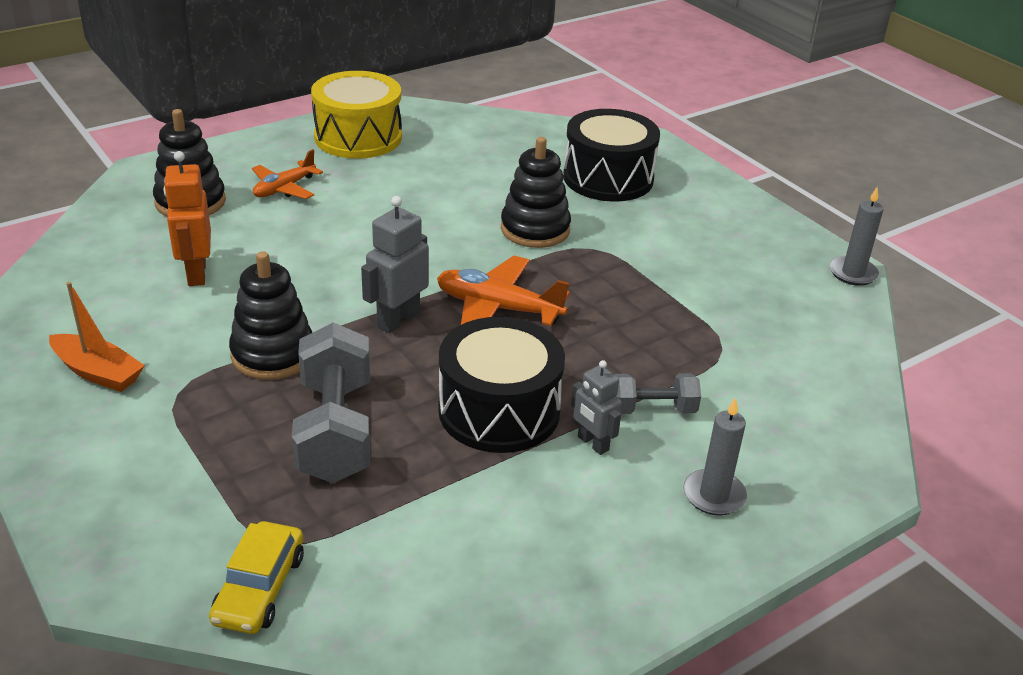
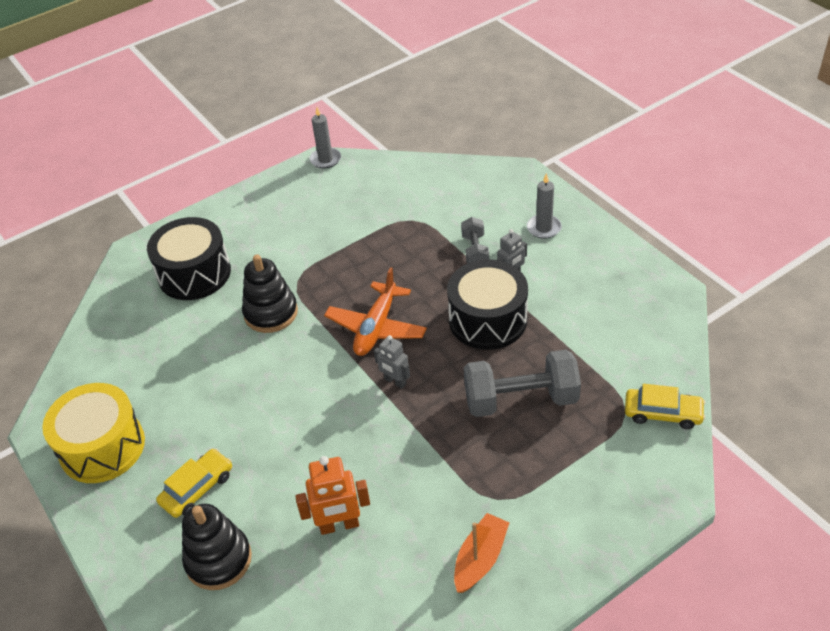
camera: 85 degrees left, 10 degrees up
black stacking toy [229,251,313,380] -> none
orange plane [252,149,323,199] -> yellow car [156,448,232,518]
grey robot [361,196,429,333] -> grey robot [374,335,410,389], size x0.65

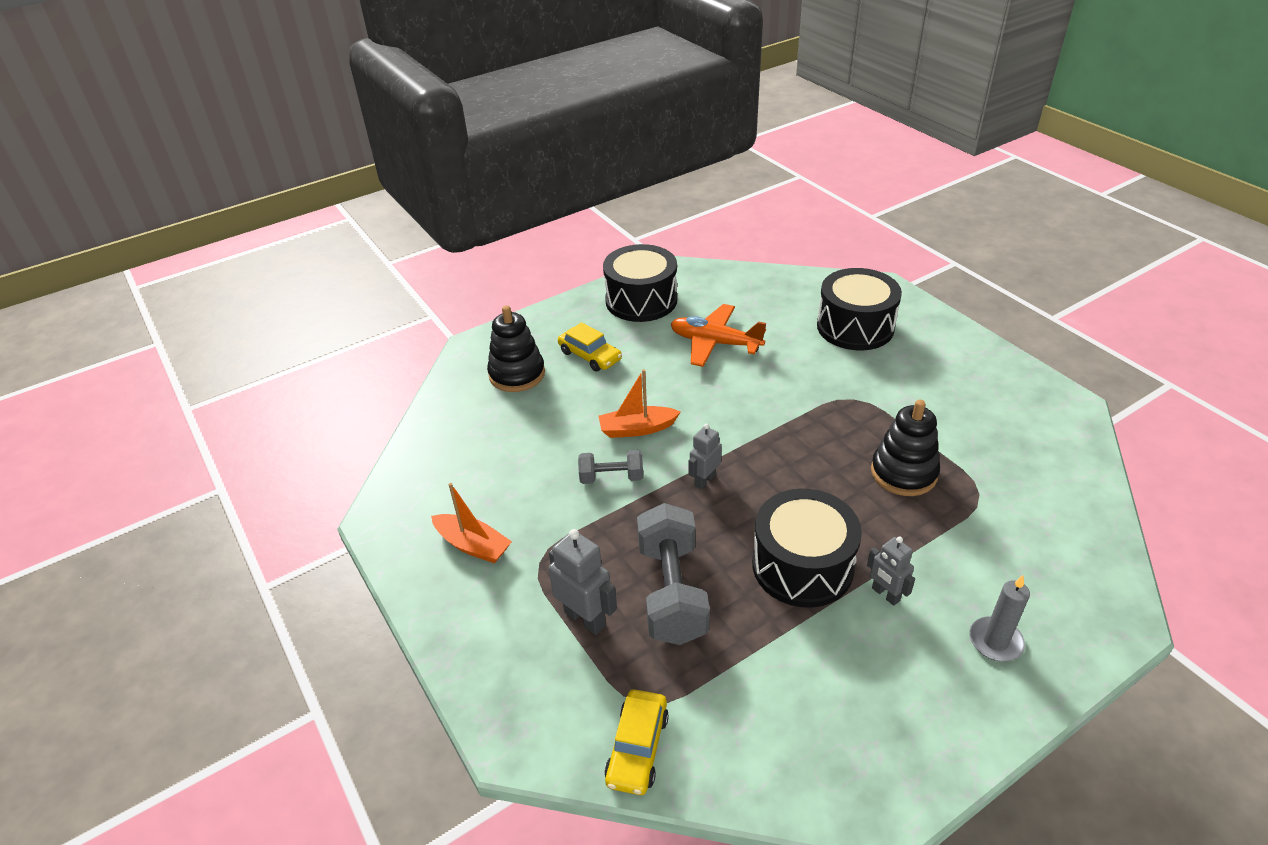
camera: 90 degrees right, 5 degrees down
yellow drum [42,383,145,483] -> black drum [603,244,677,322]
black stacking toy [242,254,298,333] -> black stacking toy moved to [871,400,940,496]
orange robot [295,456,370,535] -> none
grey candle [310,107,341,169] -> none
orange plane [324,267,427,356] -> orange plane moved to [671,304,766,367]
grey dumbbell [461,217,489,263] -> grey dumbbell moved to [578,450,643,484]
none -> grey robot [549,529,617,635]
none -> orange boat [598,369,680,438]

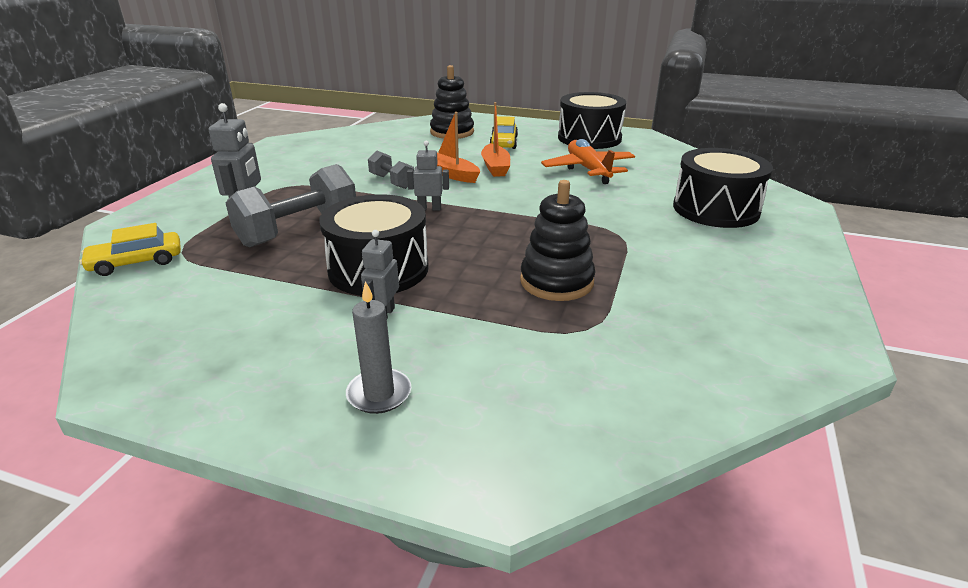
camera: 50 degrees right, 10 degrees down
orange boat [431,483,512,563] -> orange boat moved to [481,102,510,177]

